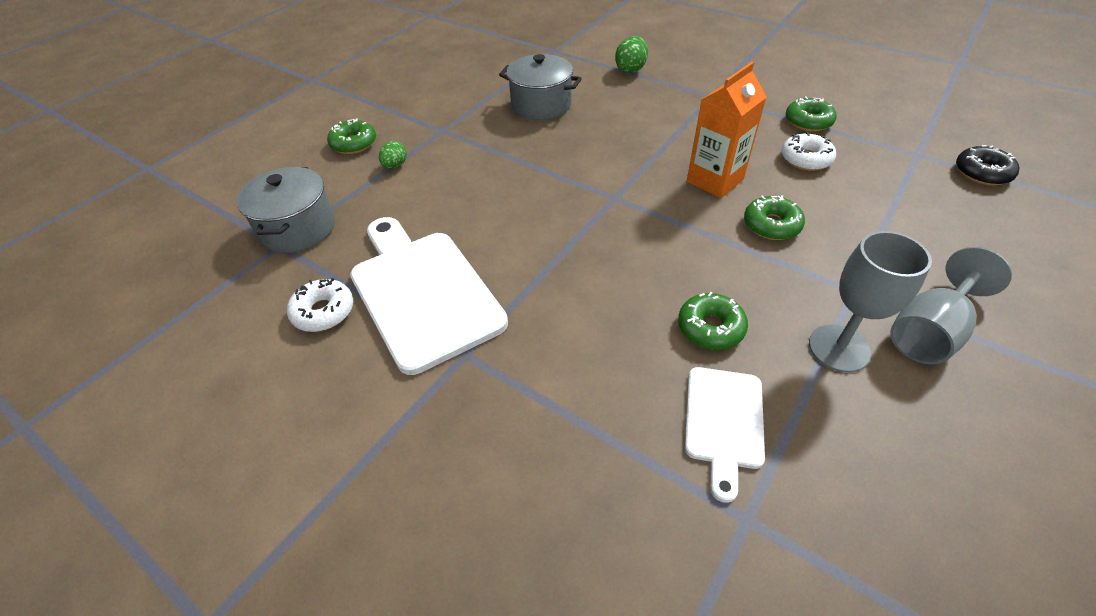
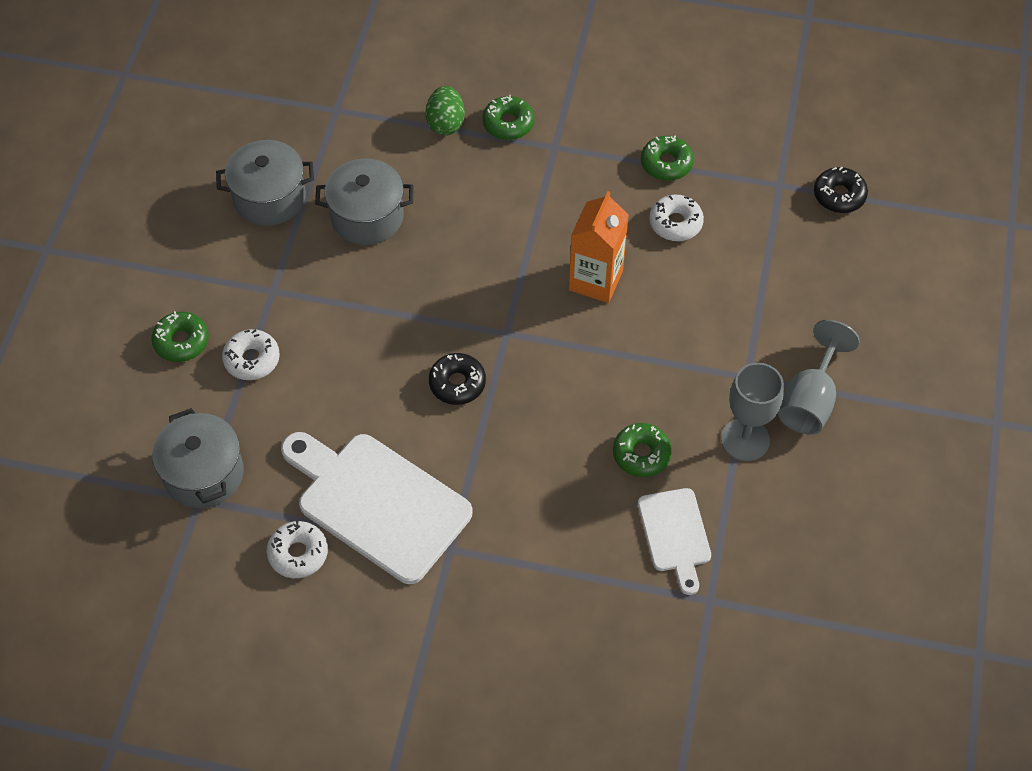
camera: 25 degrees left, 10 degrees up
green egg [379,141,407,169] -> white donut [222,329,280,380]
green donut [744,195,805,240] -> green donut moved to [482,95,534,140]
none -> grey pot [216,140,314,226]
none -> black donut [429,353,486,405]

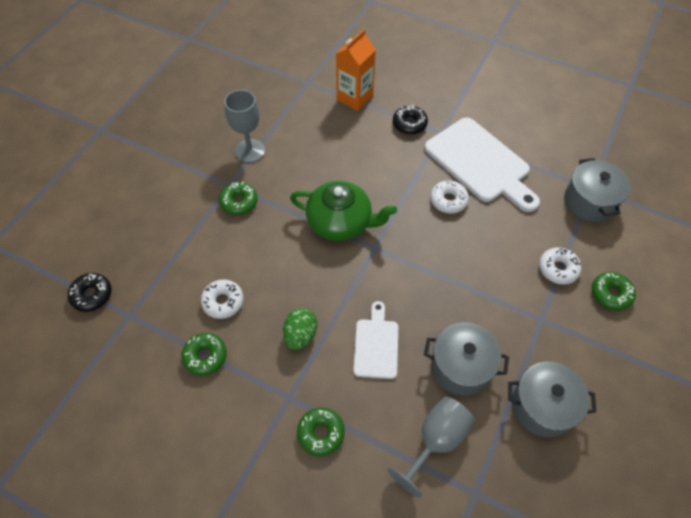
camera: 165 degrees left, 0 degrees up
white donut [267,521,328,578] -> white donut moved to [430,180,469,213]
green egg [425,86,465,135] -> green egg moved to [283,308,317,350]
black donut [429,353,486,405] -> black donut moved to [393,105,428,135]
orange carton [569,191,629,303] -> orange carton moved to [336,29,376,111]
green donut [613,423,672,477] -> green donut moved to [219,182,258,215]
white cutting board [638,488,711,595] -> white cutting board moved to [353,301,398,379]
grey goblet [778,320,860,434] -> grey goblet moved to [387,397,474,498]
none -> green teapot [290,181,397,241]

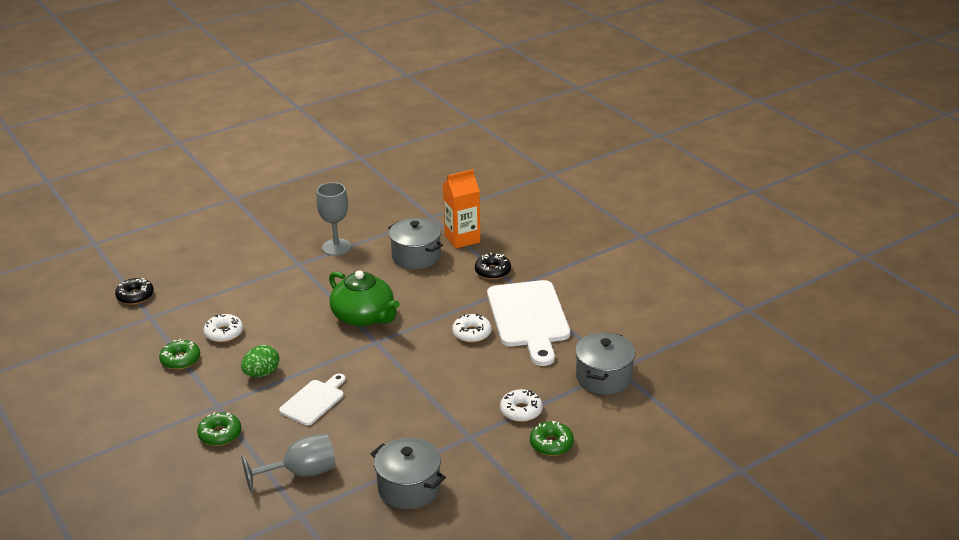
camera: 30 degrees right, 25 degrees down
green donut [219,182,258,215] -> none
grey pot [424,322,509,396] -> grey pot moved to [388,218,443,269]

